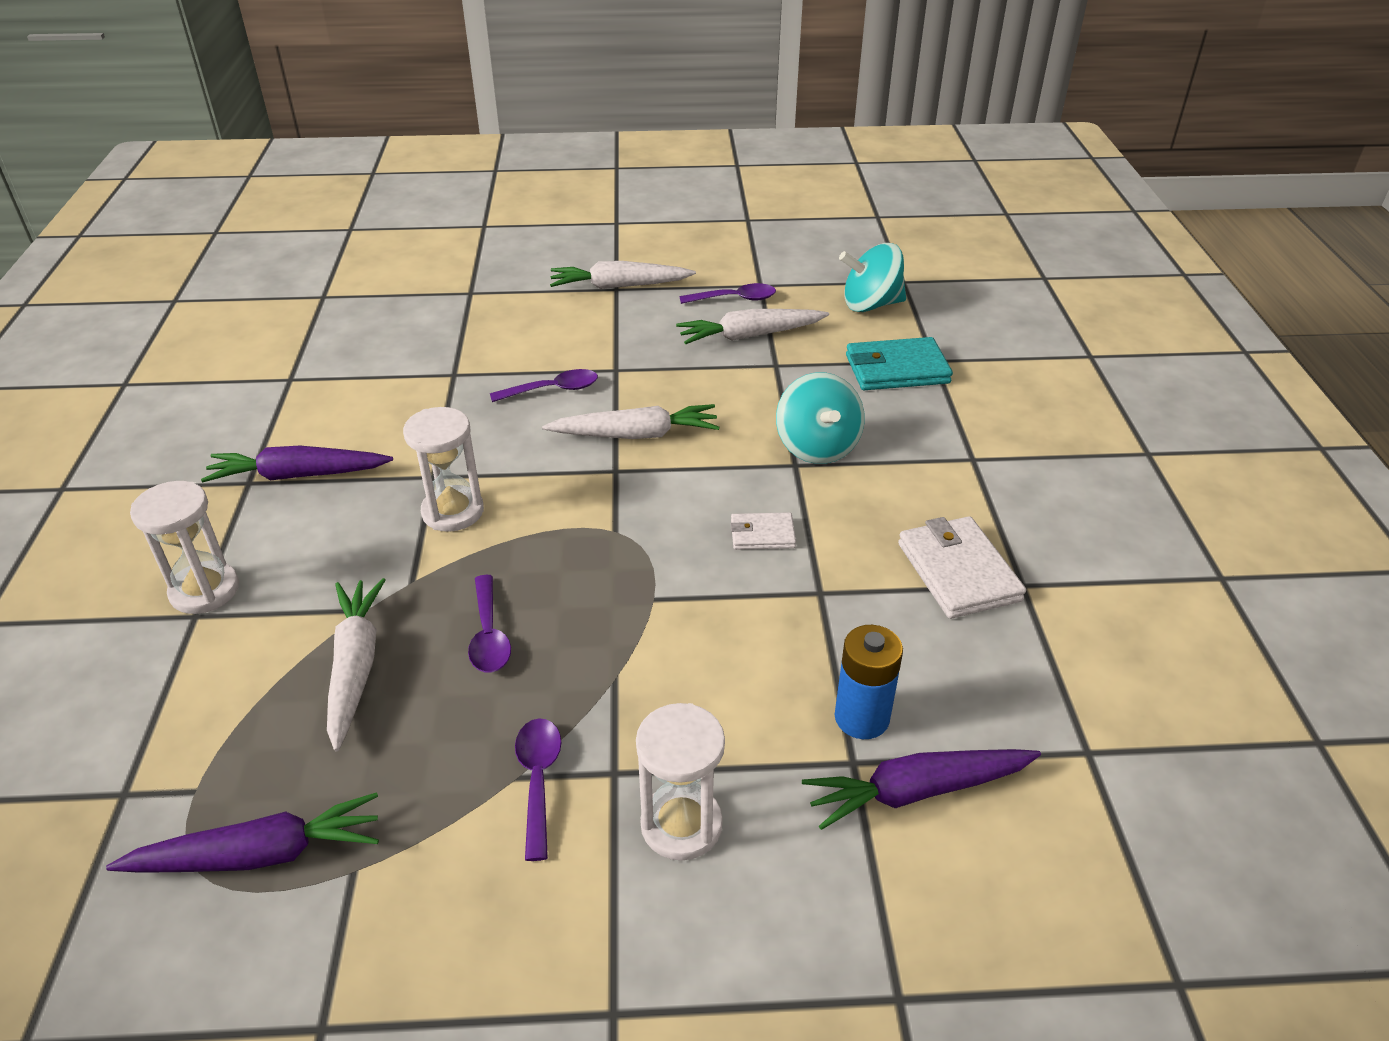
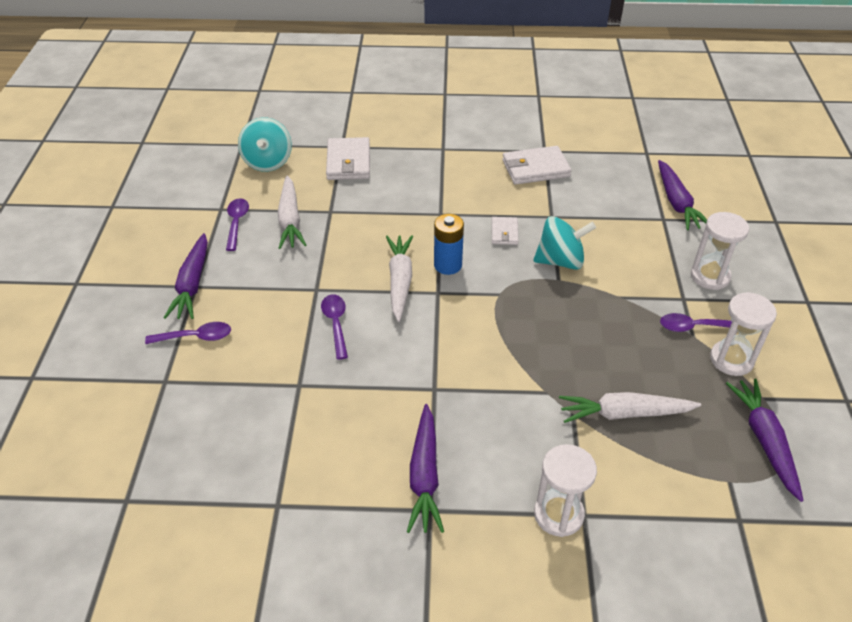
camera: 85 degrees left, 5 degrees up
white hourglass [403,407,484,532] -> white hourglass moved to [710,292,777,376]
purple spoon [468,575,511,673] -> purple spoon moved to [145,322,231,344]
white carrot [550,261,696,289] -> purple carrot [164,233,208,319]
turquoise spinning top [776,372,864,464] -> turquoise spinning top moved to [533,216,596,270]
blue battery [834,625,903,739] -> blue battery moved to [434,214,464,275]
turquoise wallet [846,337,953,390] -> white wallet [326,137,370,180]

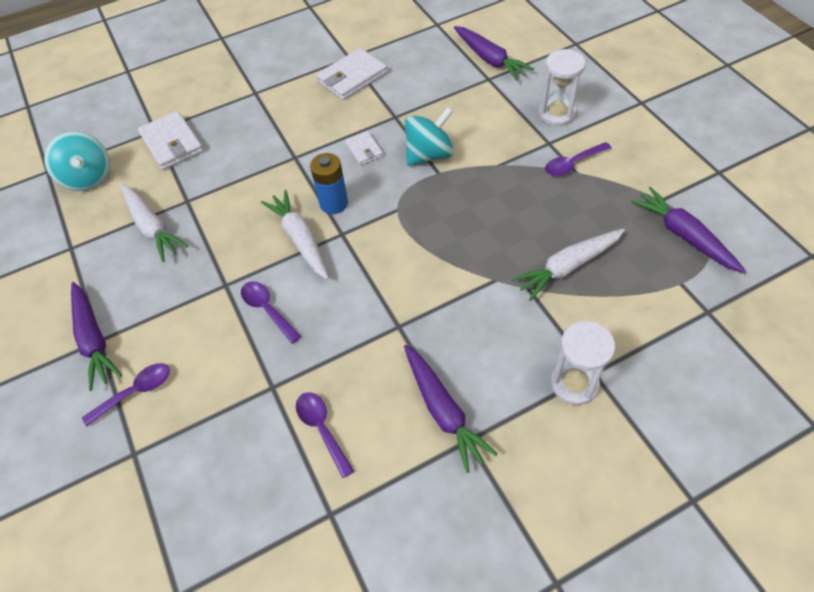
camera: 25 degrees left, 10 degrees up
purple spoon [226,199,249,251] -> purple spoon moved to [296,392,354,478]
white hourglass [710,292,777,376] -> none

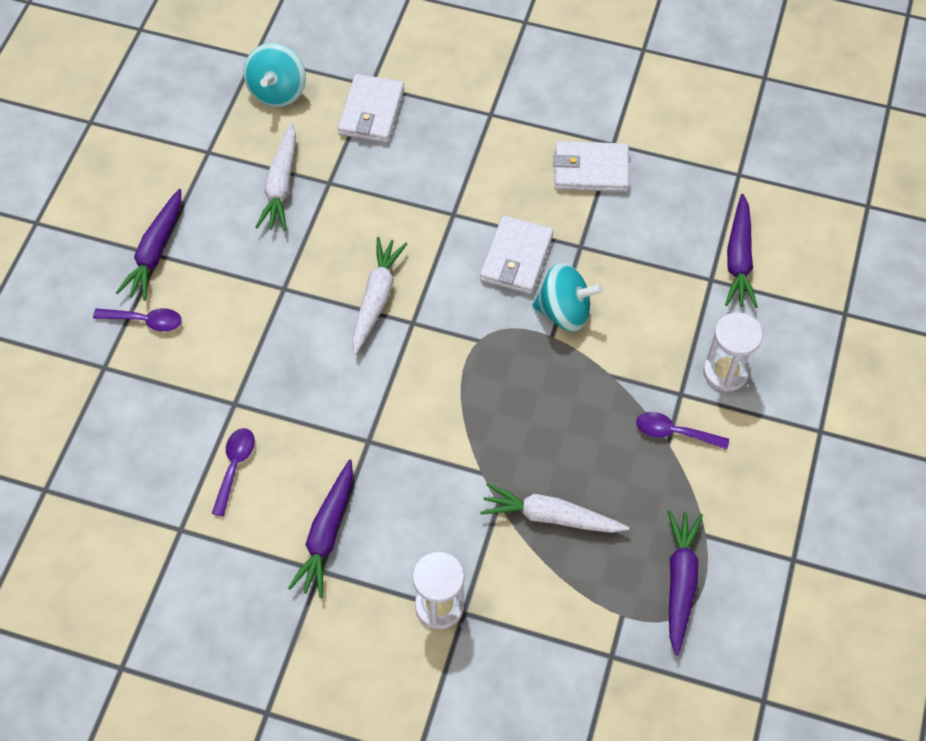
camera: 40 degrees right, 5 degrees up
purple spoon [241,281,301,344] -> none
blue battery [310,153,348,214] -> none
white wallet [345,131,383,165] -> white wallet [480,215,554,294], size x1.78

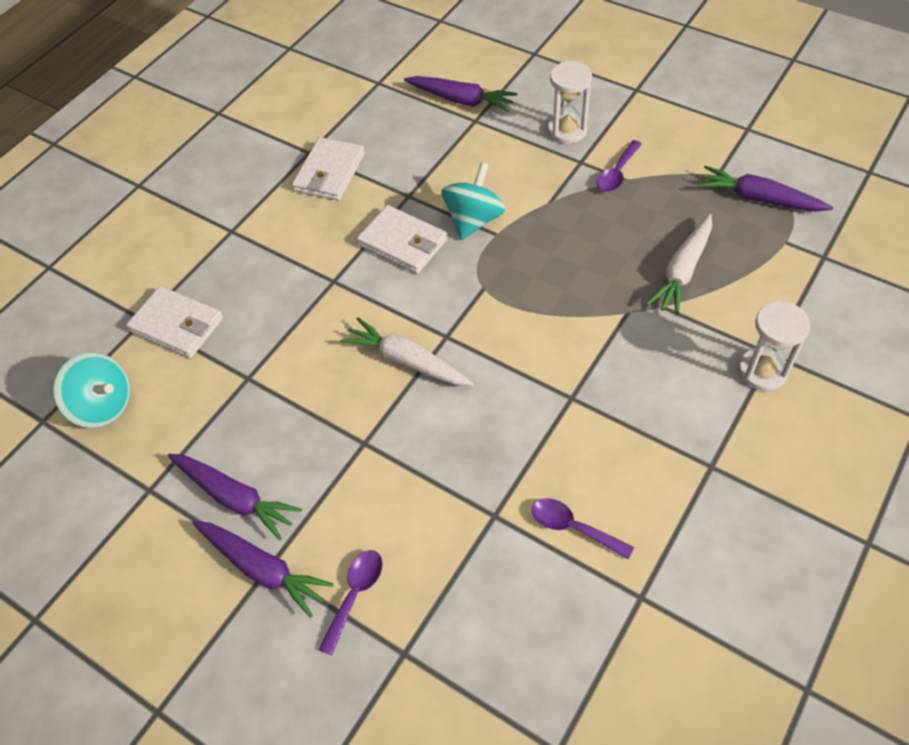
camera: 70 degrees left, 5 degrees down
white carrot [255,123,296,231] -> none
purple carrot [288,460,353,598] -> purple carrot moved to [168,454,302,540]

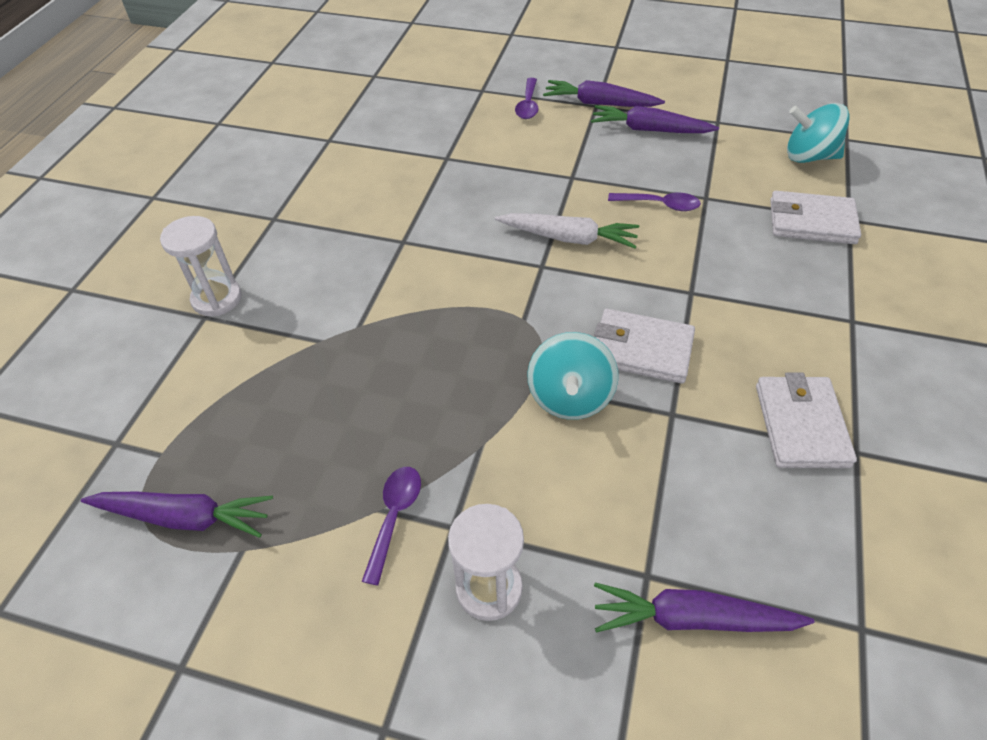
camera: 160 degrees right, 5 degrees down
purple spoon [532,498,634,559] -> purple spoon moved to [608,192,701,211]
white carrot [646,214,712,316] -> none

